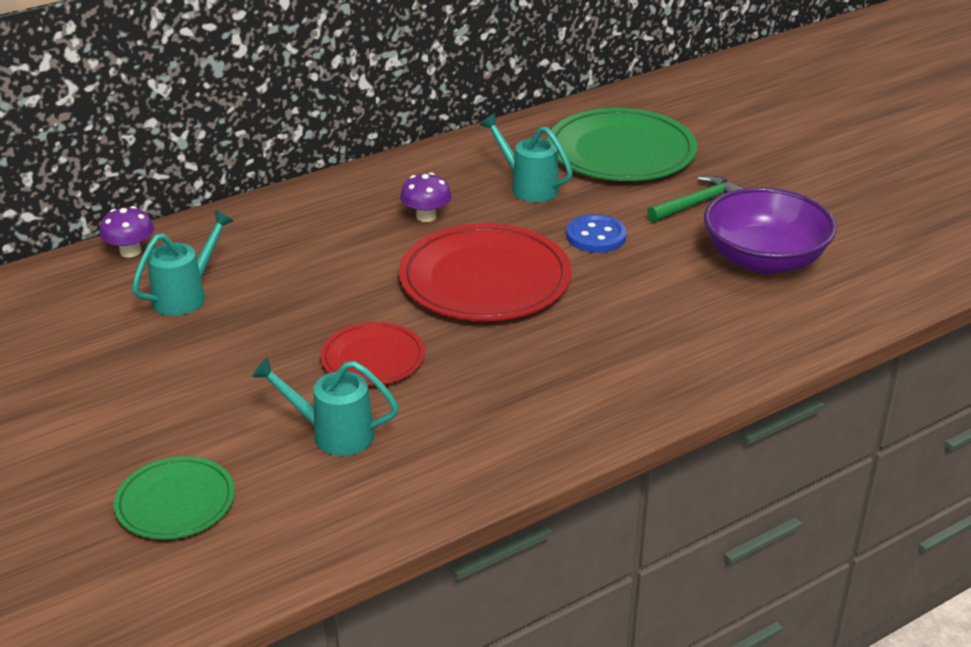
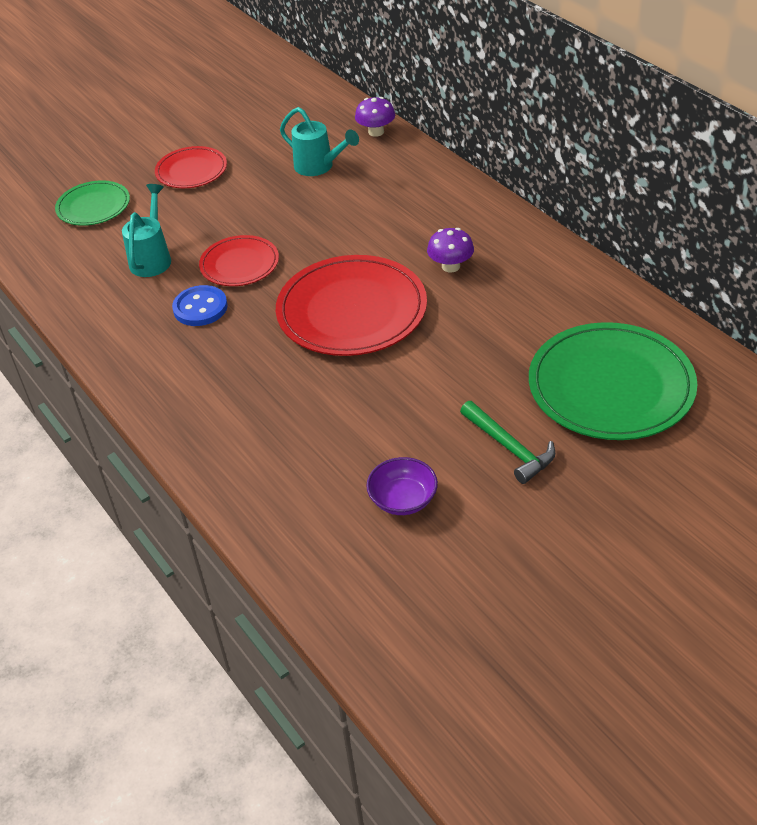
camera: 90 degrees right, 10 degrees up
turquoise watering can [480,114,573,202] -> none
blue button [566,214,627,253] -> blue button moved to [172,285,228,326]
purple bowl [704,187,837,274] -> purple bowl [366,457,438,515], size x0.52
none -> red plate [155,146,227,188]

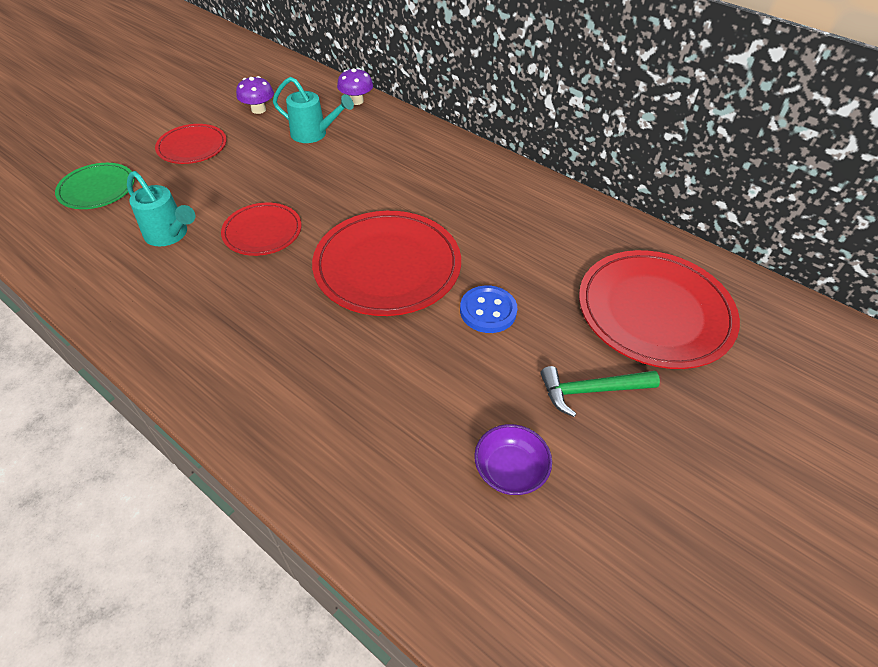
camera: 20 degrees left, 5 degrees up
turquoise watering can [122,184,171,277] -> turquoise watering can turned 135 degrees clockwise [127,171,195,246]
blue button [172,285,228,326] -> blue button moved to [460,285,518,333]
purple mushroom [427,228,474,273] -> purple mushroom moved to [236,76,274,114]
green hammer [460,401,555,484] -> green hammer turned 135 degrees clockwise [540,366,660,417]
green plate [529,322,697,440] -> red plate [579,250,740,369]

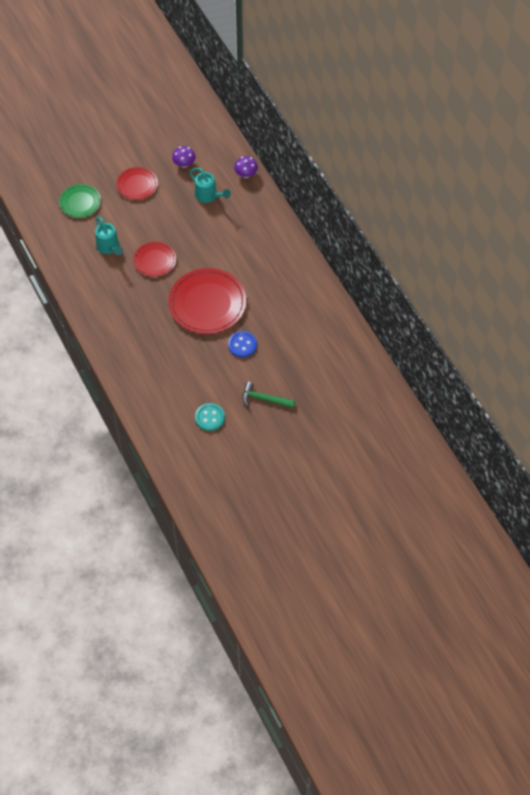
camera: 25 degrees right, 10 degrees up
purple bowl [474,424,552,495] -> turquoise button [195,403,225,431]
red plate [579,250,740,369] -> none

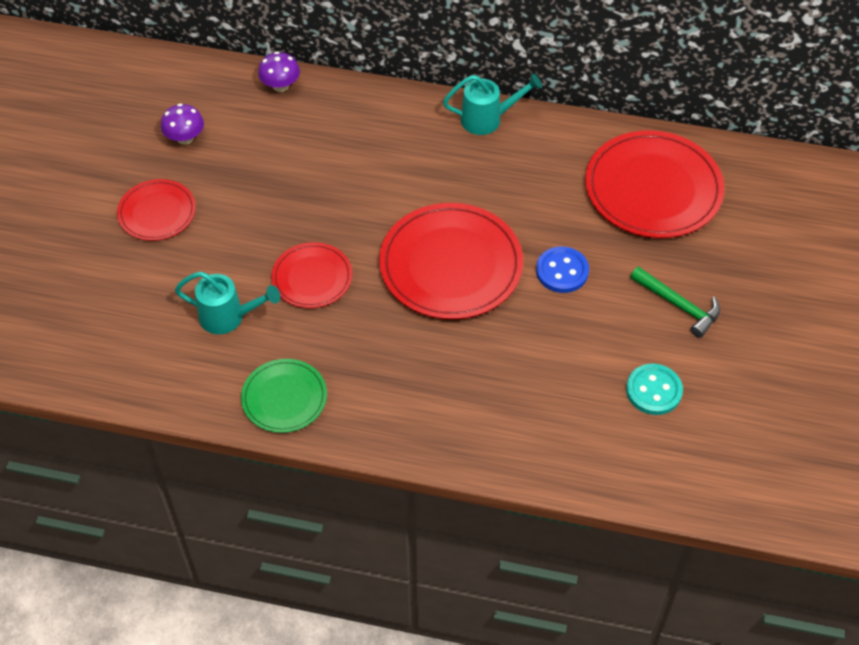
camera: 50 degrees left, 5 degrees down
green plate [59,184,101,218] -> green plate moved to [241,359,327,433]
turquoise watering can [190,168,231,203] -> turquoise watering can moved to [443,74,542,135]
green hammer [242,382,295,408] -> green hammer turned 105 degrees counterclockwise [630,266,720,338]
none -> red plate [585,130,724,238]

